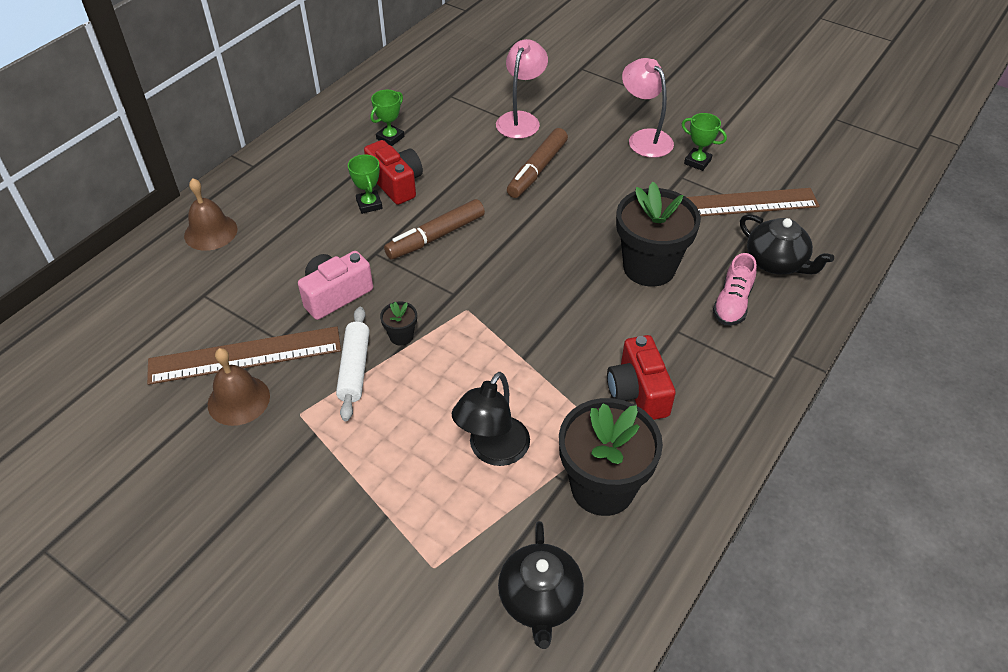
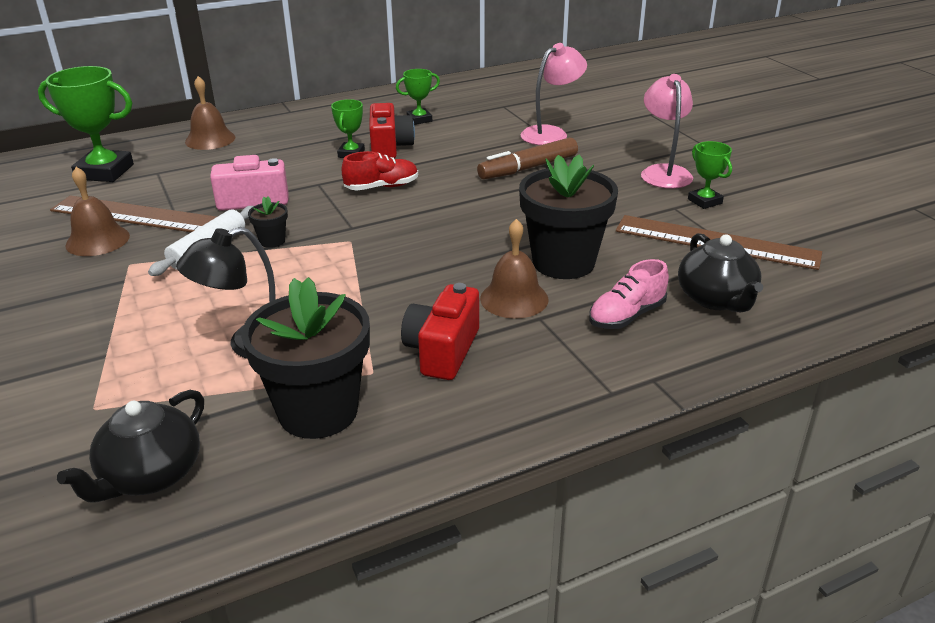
camera: 30 degrees right, 15 degrees down
brown marker [384,199,485,260] -> red shoe [342,151,418,190]
none -> green trophy [38,66,134,182]
none -> brown bell [480,219,549,319]

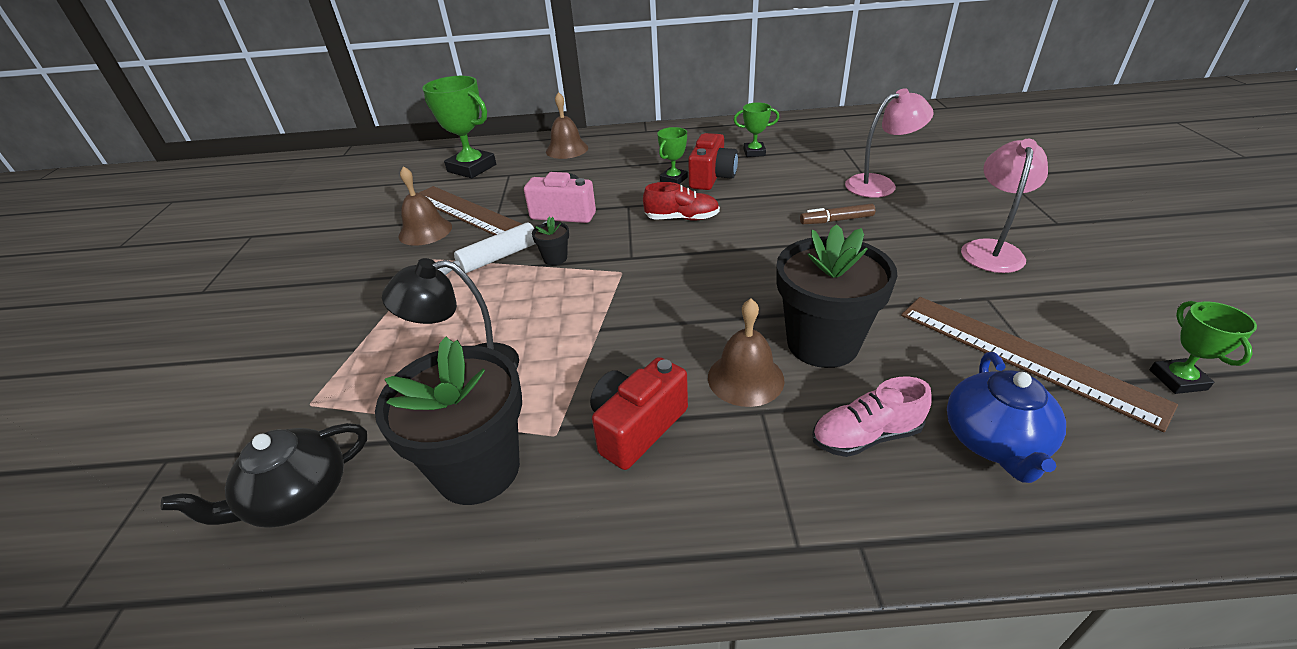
camera: 25 degrees right, 5 degrees up
brown marker [477,137,578,180] -> brown marker [800,203,875,224], size x0.64
black teapot [678,233,763,312] -> blue teapot [947,352,1066,483]
green trophy [688,141,732,209] -> green trophy moved to [1150,301,1257,394]

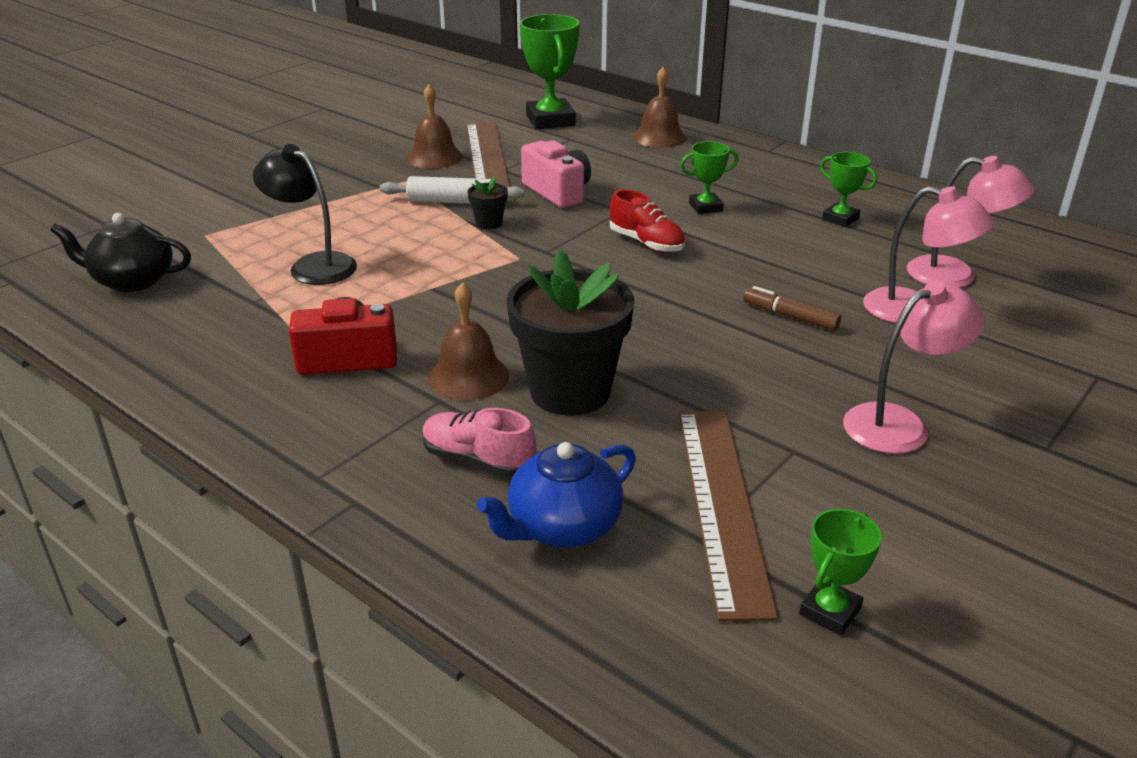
camera: 40 degrees right, 5 degrees down
black flower pot [375,337,522,505] -> none
red camera [688,133,738,190] -> none
none -> pink lamp [907,156,1034,288]

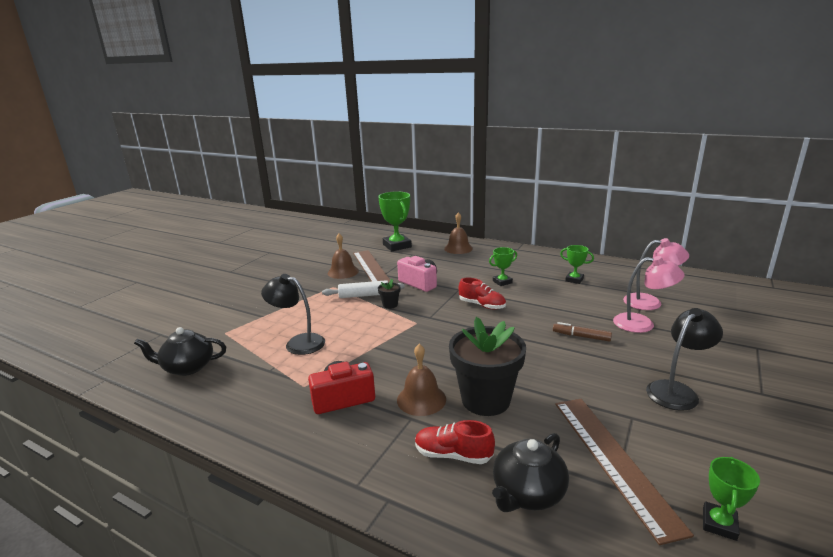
camera: 10 degrees left, 10 degrees down
pink shoe [422,408,537,477] -> red shoe [415,420,495,464]
blue teapot [477,442,636,547] -> black teapot [492,433,569,512]
pink lamp [843,281,984,454] -> black lamp [646,308,723,411]

